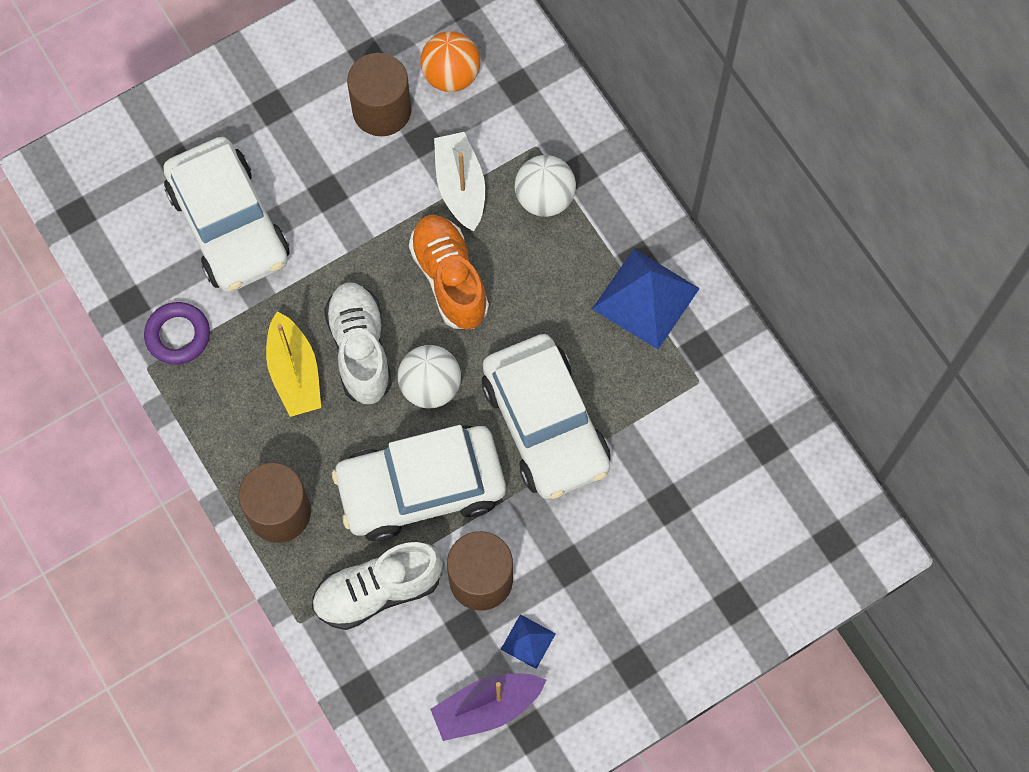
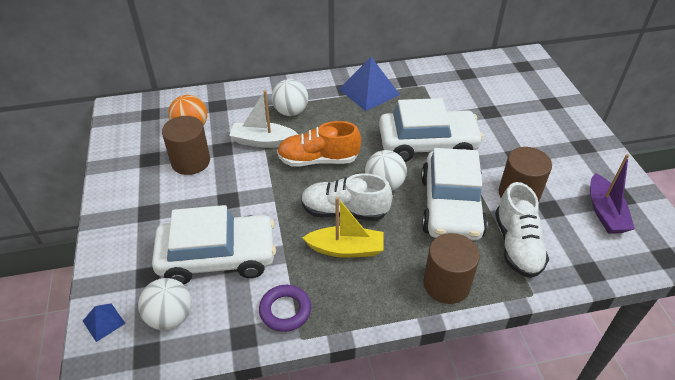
camera: 70 degrees left, 25 degrees down
blue pyramid [500,614,556,669] -> blue pyramid moved to [83,303,126,342]
none -> white ball [138,278,192,330]

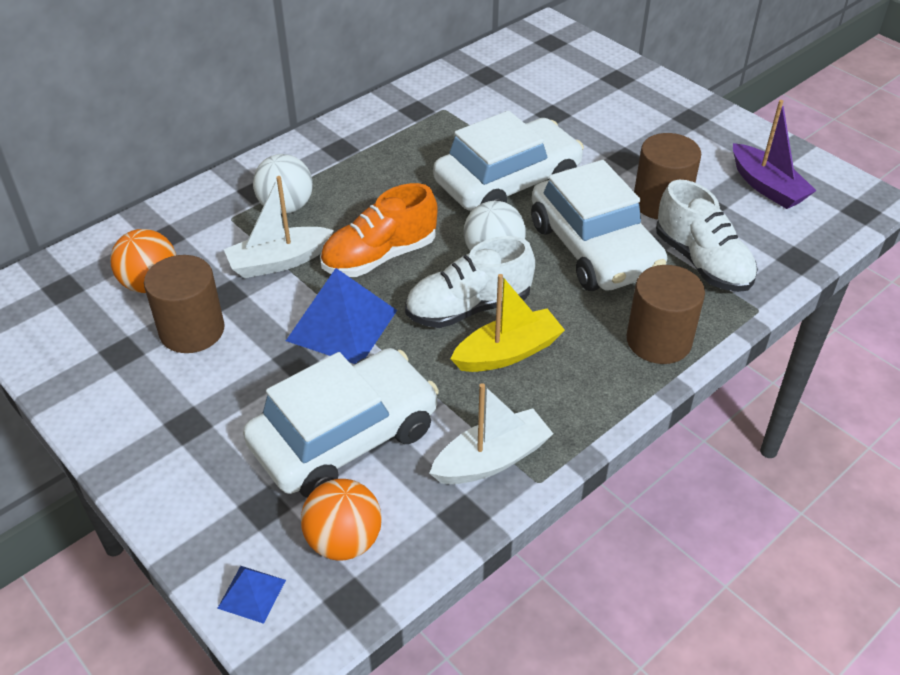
camera: 30 degrees left, 0 degrees up
white ball [138,278,192,330] -> orange ball [301,479,382,561]
purple ring [259,285,311,332] -> white boat [429,383,553,484]
blue pyramid [339,57,400,111] -> blue pyramid moved to [286,268,397,364]

